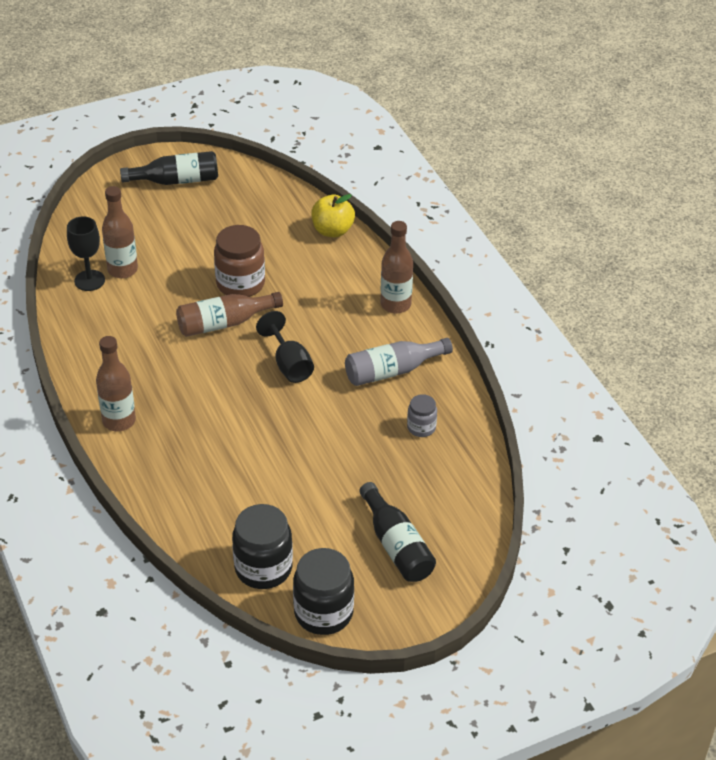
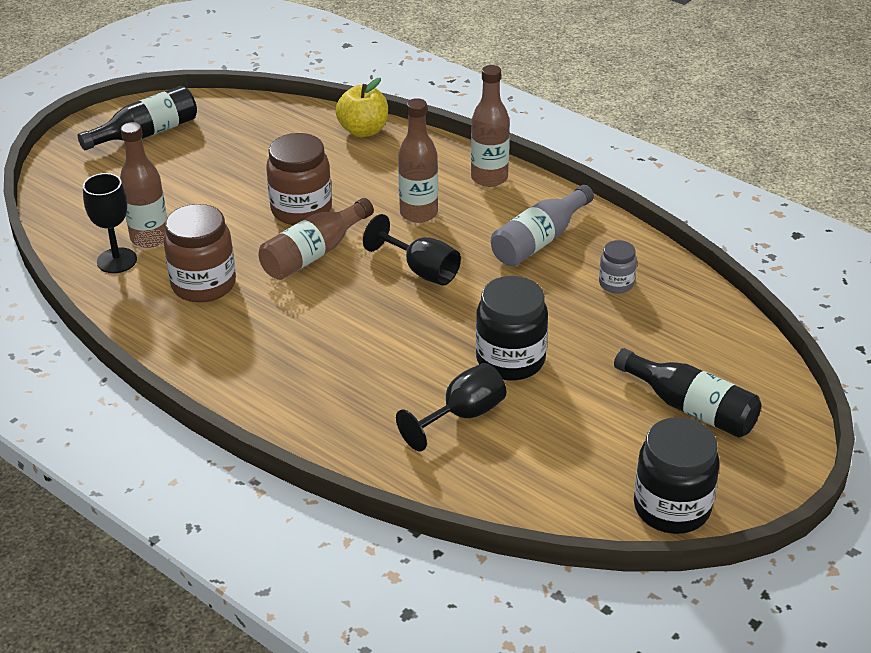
camera: 25 degrees left, 5 degrees down
brown bottle [96,336,136,431] -> brown bottle moved to [398,98,438,223]
black jar [232,504,293,589] -> black jar moved to [476,276,548,380]
none -> brown jar [163,204,236,303]
none -> black goblet [396,363,506,451]

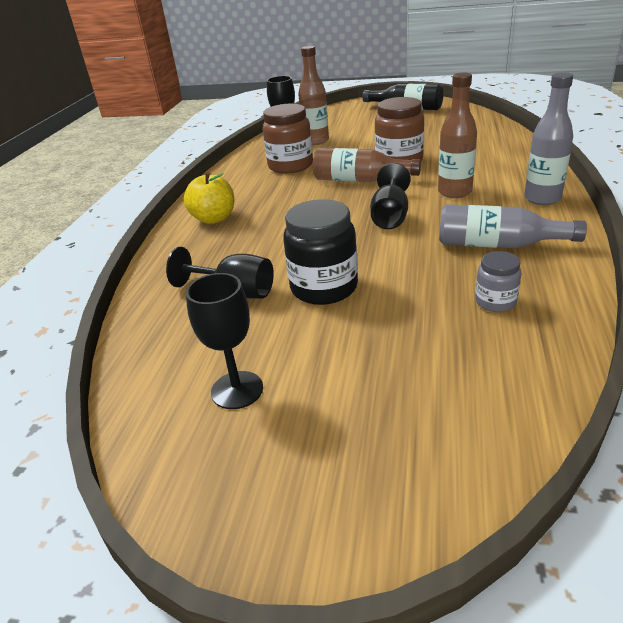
camera: 65 degrees right, 5 degrees down
yellow apple [335,78,388,137] -> yellow apple moved to [184,172,234,224]
brown bottle [471,65,510,187] -> grey bottle [524,72,573,205]
black bottle [614,348,761,438] -> none
black jar [634,417,720,534] -> none
none -> black goblet [186,273,263,409]

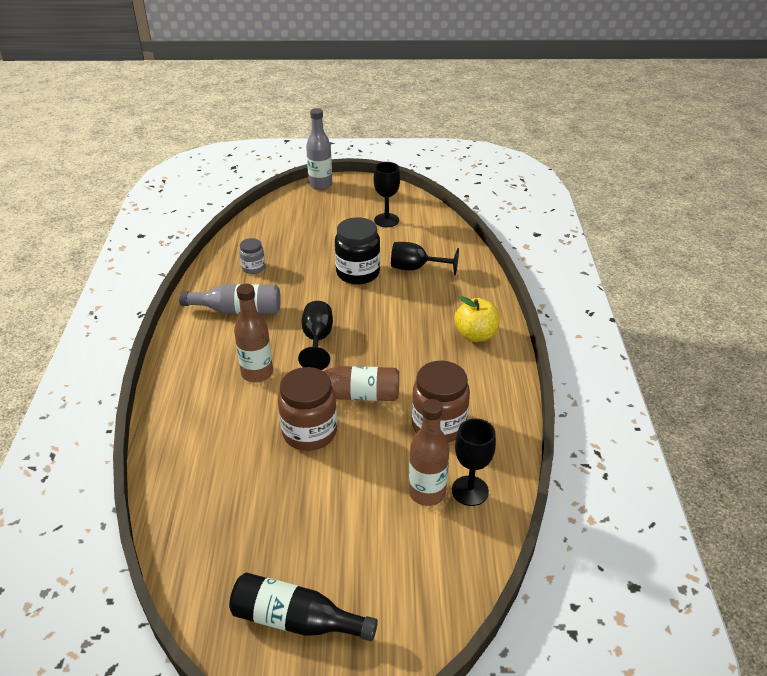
camera: 165 degrees right, 5 degrees up
grey bottle [524,72,573,205] -> grey bottle moved to [306,108,332,190]

